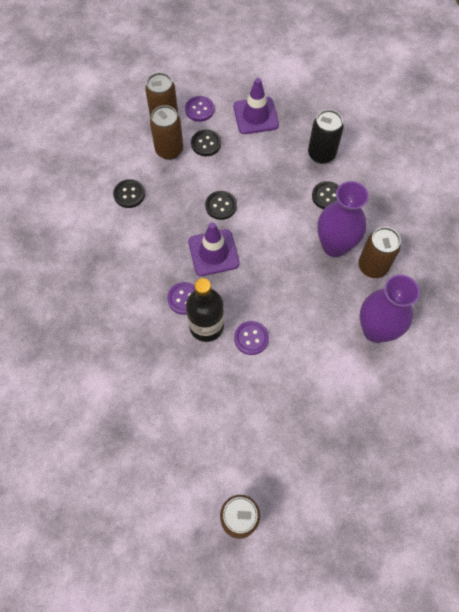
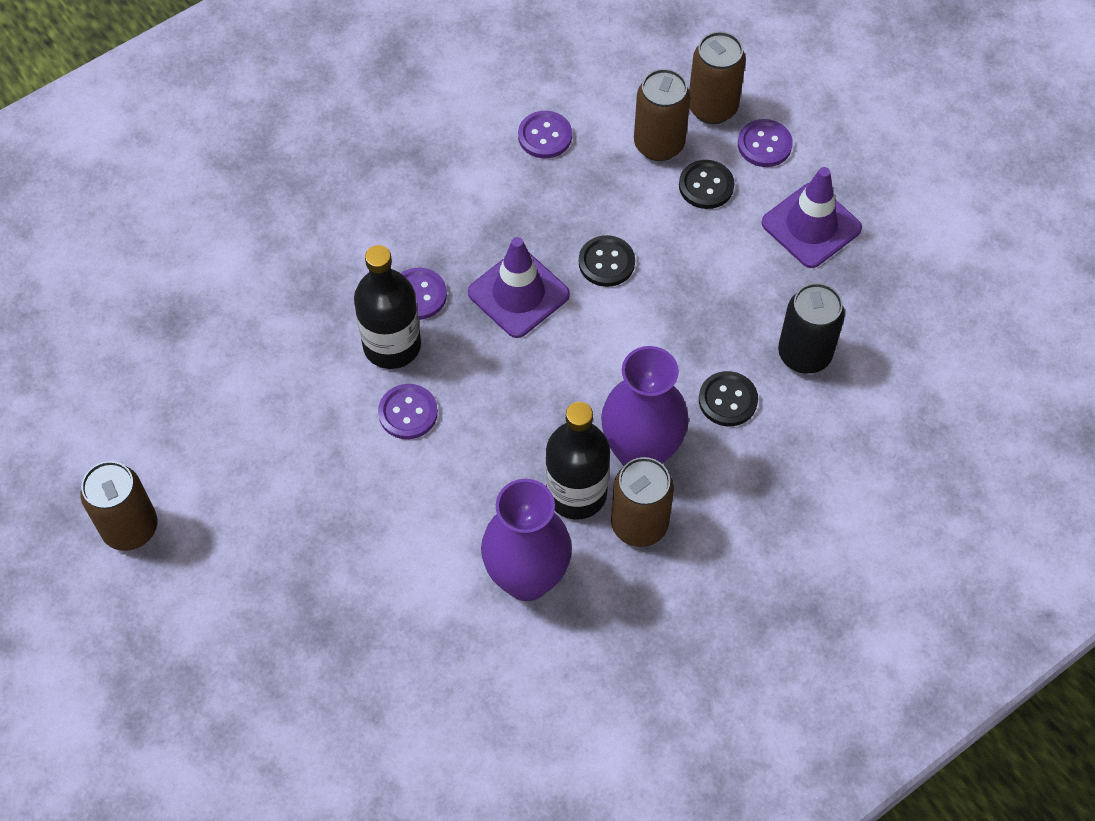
camera: 60 degrees right, 5 degrees down
black button [113,179,145,208] -> purple button [518,111,572,159]
none -> black bottle [546,402,610,520]

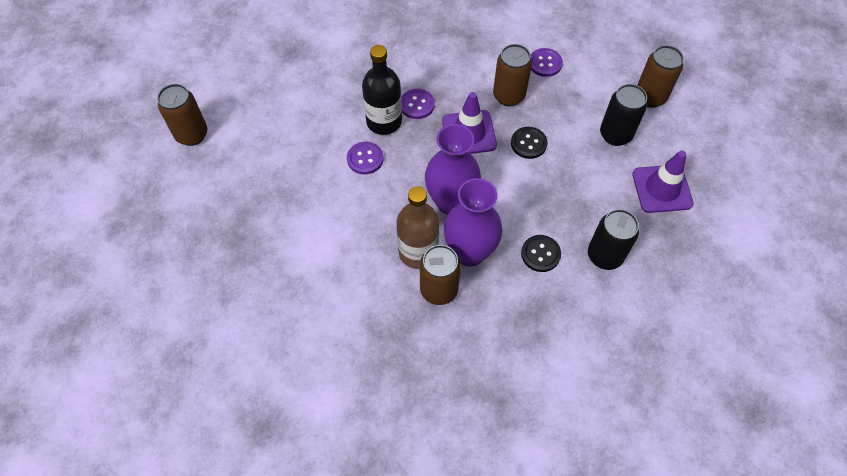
camera: 35 degrees right, 0 degrees up
purple vase [481,479,572,601] -> purple vase moved to [425,124,481,215]
black bottle [546,402,610,520] -> brown bottle [396,186,439,269]
brown can [634,69,691,161] -> brown can moved to [493,44,532,106]
black button [679,160,734,209] -> black can [600,84,647,146]
purple button [738,119,793,167] -> none

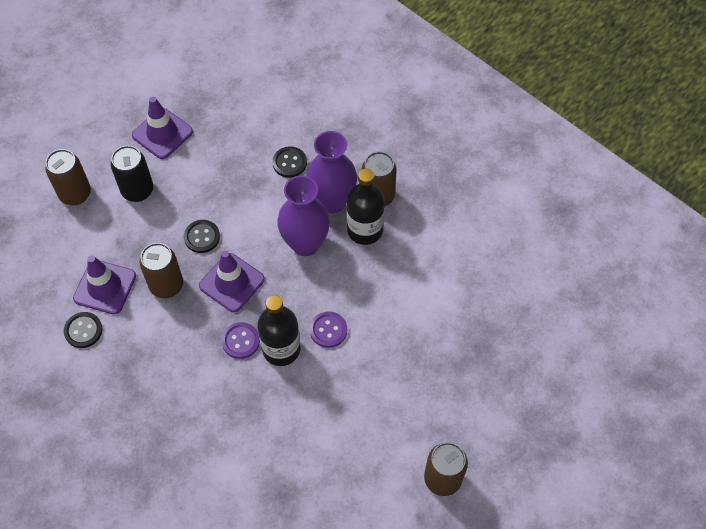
camera: 135 degrees left, 0 degrees up
brown bottle [396,186,439,269] -> black bottle [347,168,385,245]
purple button [531,48,563,77] -> purple traffic cone [73,255,136,314]
black can [588,209,639,270] -> none
none -> black button [64,312,103,348]

